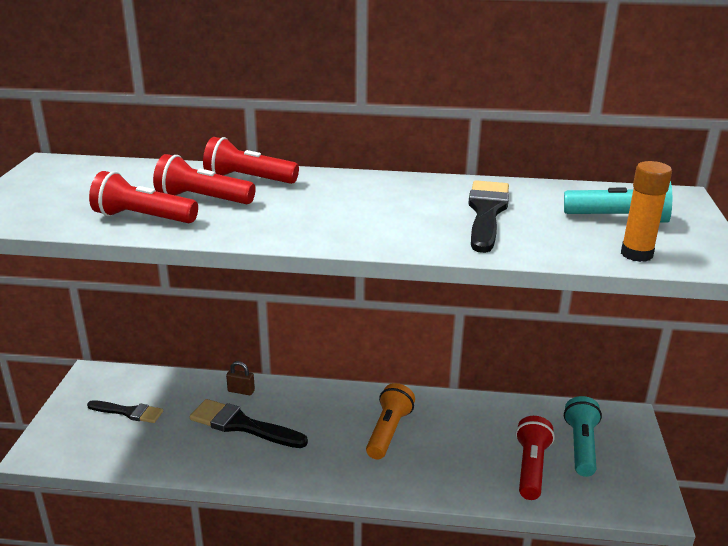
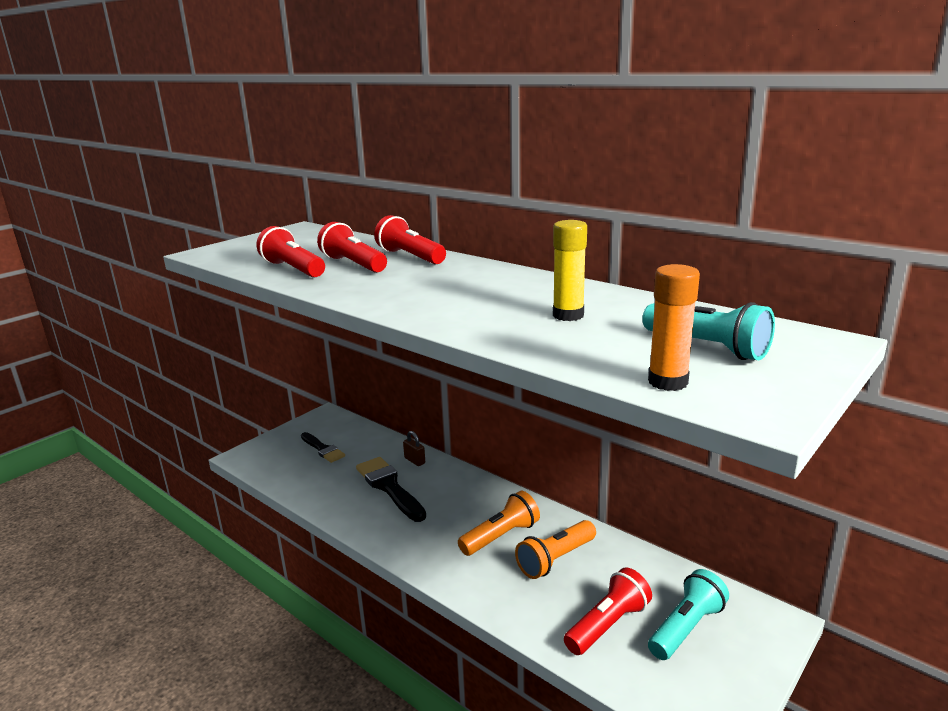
camera: 35 degrees right, 5 degrees down
black brush [468,180,509,253] -> yellow glue stick [553,220,587,321]
none -> orange flashlight [515,520,596,579]

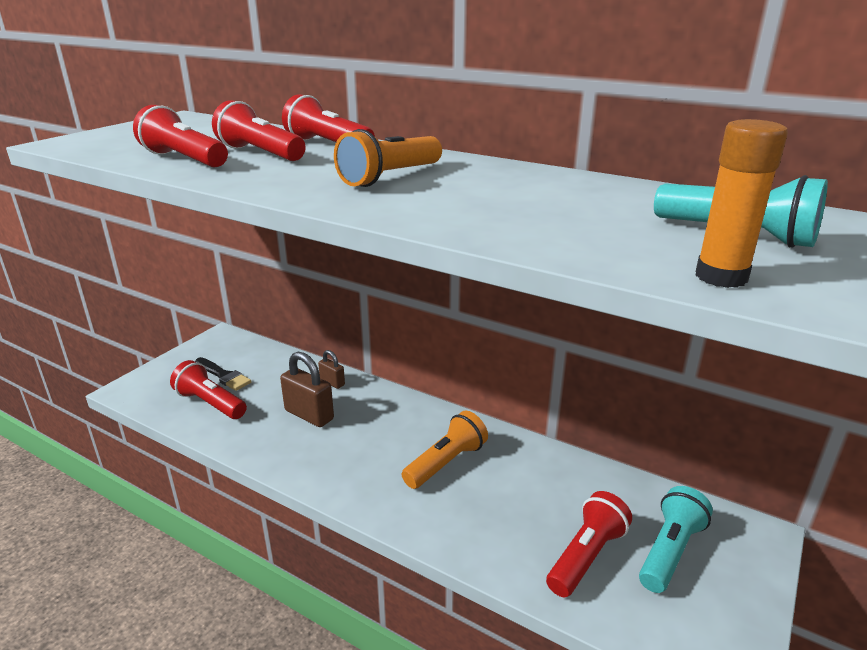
camera: 10 degrees left, 5 degrees up
black brush [356,457,426,522] -> brown padlock [280,352,334,427]
orange flashlight [515,520,596,579] -> orange flashlight moved to [334,129,442,187]
yellow glue stick [553,220,587,321] -> none
none -> red flashlight [170,360,247,419]

